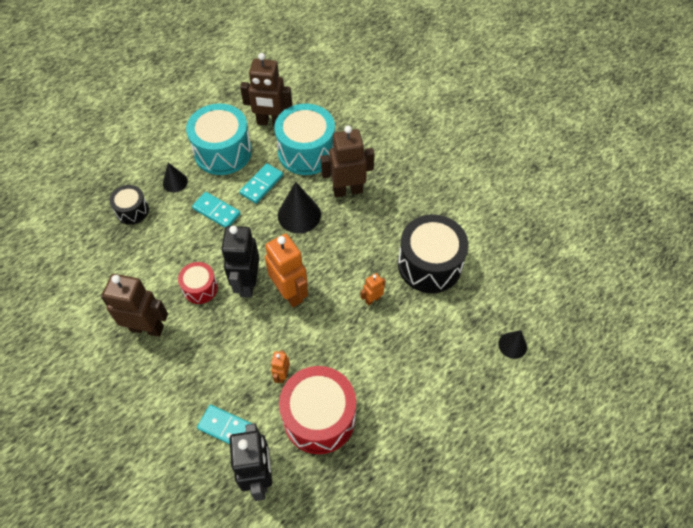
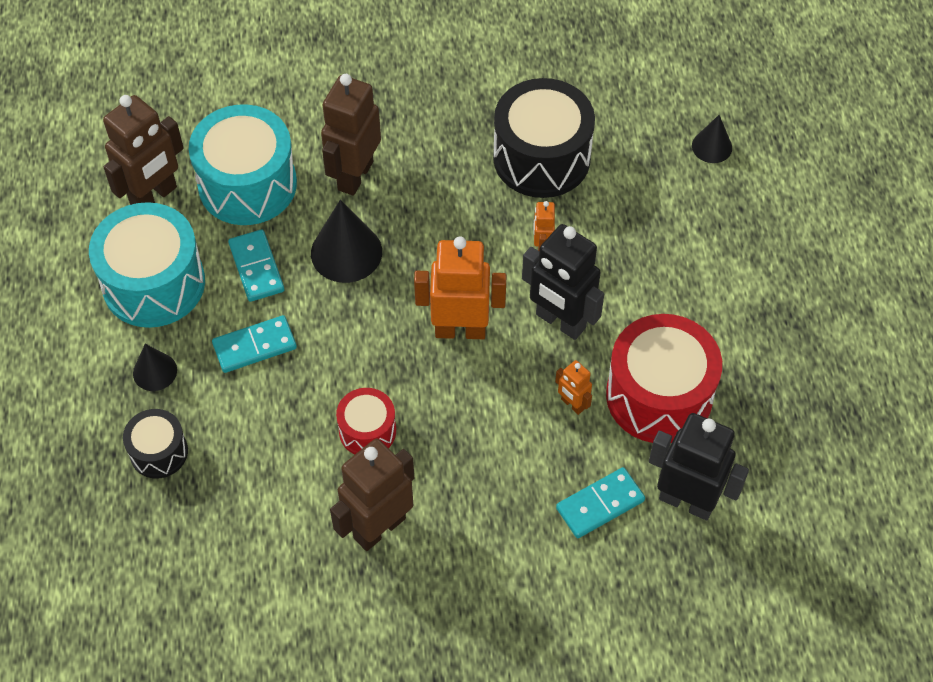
camera: 55 degrees left, 0 degrees up
black robot [221,226,259,298] -> black robot moved to [522,224,604,340]

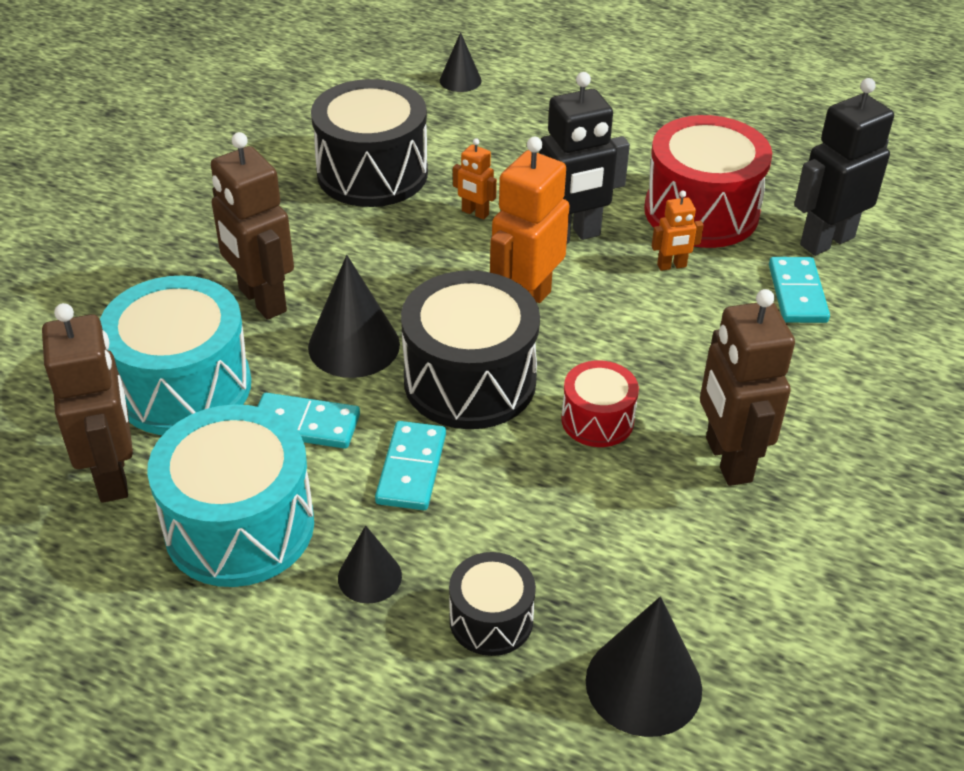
camera: 60 degrees left, 15 degrees down
none -> black drum [401,270,540,429]
none -> black cone [586,597,702,737]

